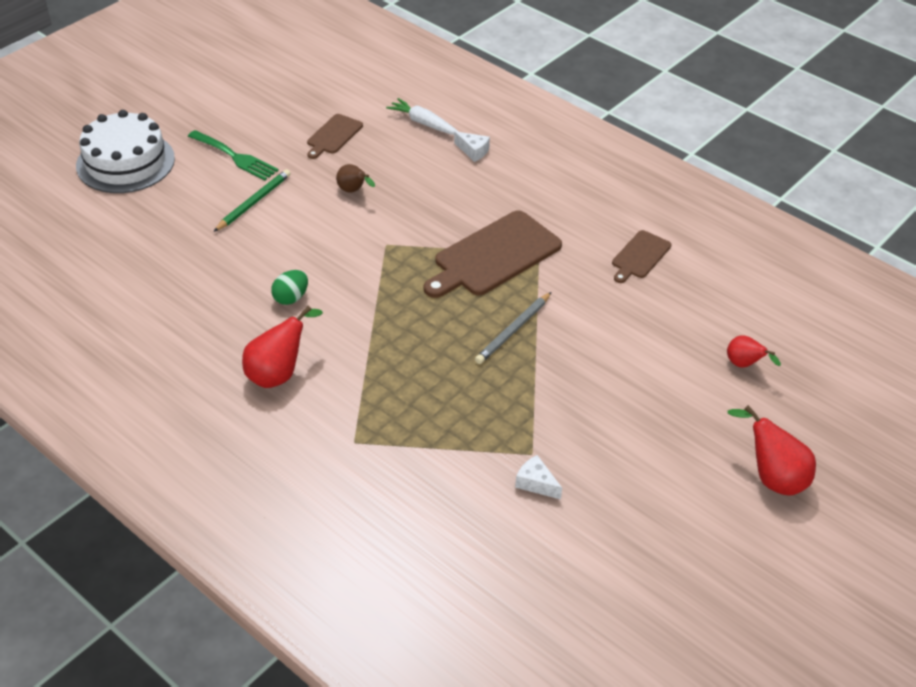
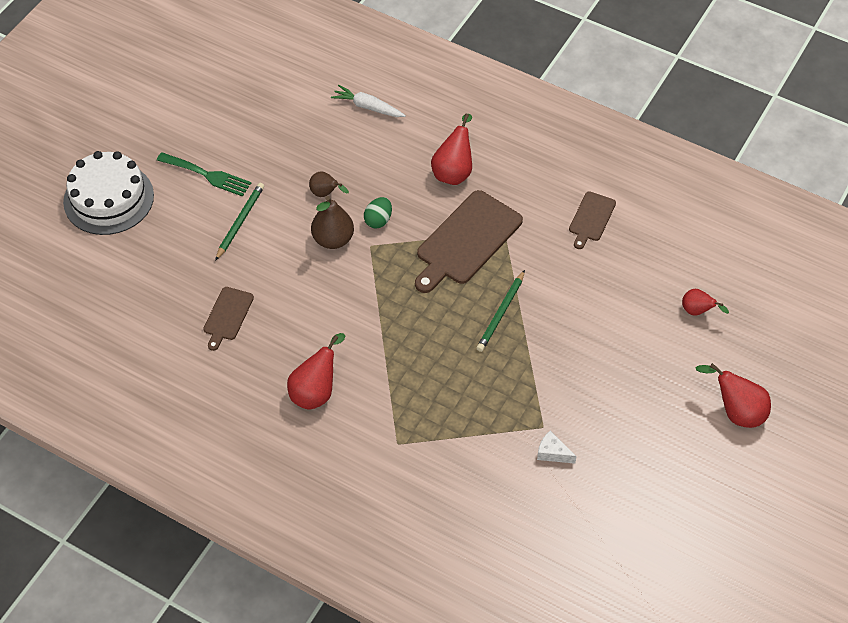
camera: 10 degrees left, 10 degrees up
green egg [271,270,308,305] -> green egg moved to [364,197,392,229]
brown cutting board [307,114,363,159] -> brown cutting board moved to [203,287,254,351]
white cheese [454,131,490,162] -> none
grey pencil [475,292,551,364] -> green pencil [476,270,525,352]
none -> brown pear [311,196,354,249]
none -> red pear [431,114,472,185]

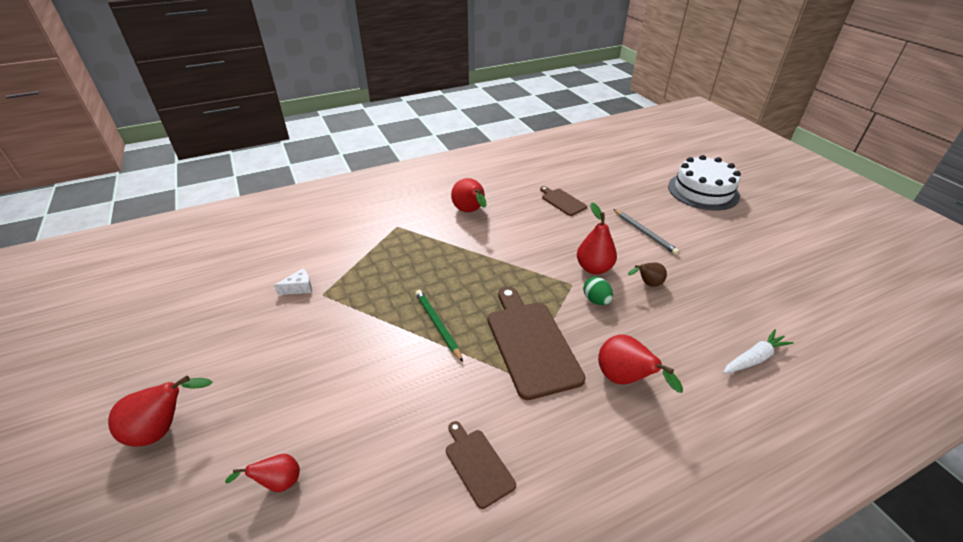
camera: 125 degrees right, 15 degrees down
green fork [157,152,251,197] -> none
green pencil [215,183,264,261] -> grey pencil [613,209,679,255]
brown pear [311,196,354,249] -> red pear [577,203,617,274]

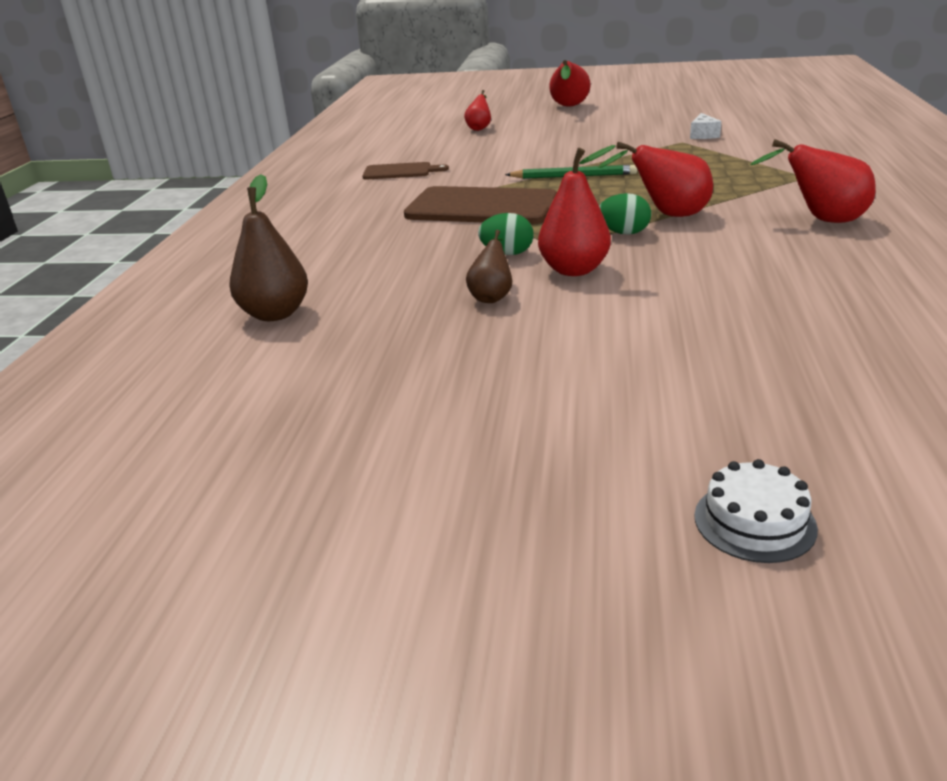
camera: 125 degrees right, 10 degrees down
brown cutting board [540,186,587,216] -> none
red pear [598,335,683,393] -> red pear moved to [598,142,713,217]
grey pencil [613,209,679,255] -> none
white cake [668,155,741,210] -> white cake [694,459,818,563], size x0.45
white carrot [723,329,794,374] -> brown pear [229,174,308,321]
none -> green egg [599,193,651,235]

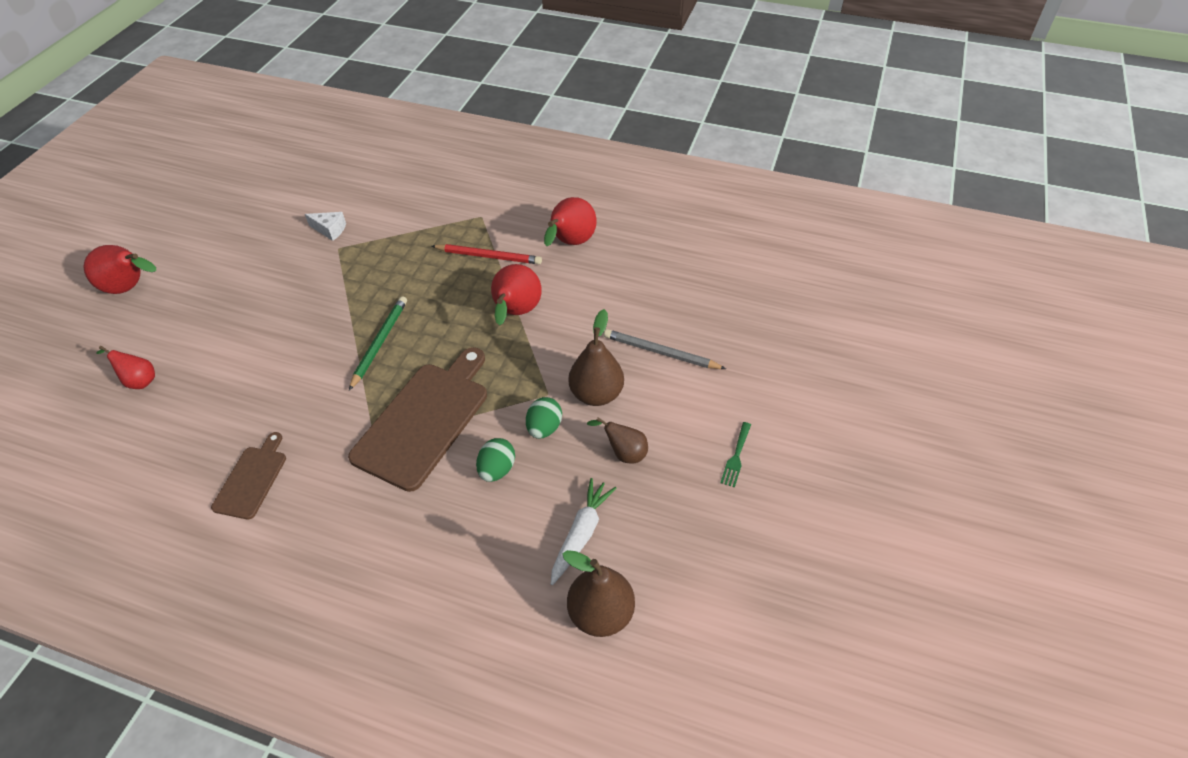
camera: 80 degrees left, 20 degrees up
red pear [538,145,615,276] -> brown pear [569,309,624,406]
green egg [599,193,651,235] -> green egg moved to [476,438,515,482]
white cake [694,459,818,563] -> none
none -> red pencil [432,244,542,265]
none -> white carrot [551,478,617,585]
none -> grey pencil [604,329,726,369]
none -> green fork [720,422,751,488]

